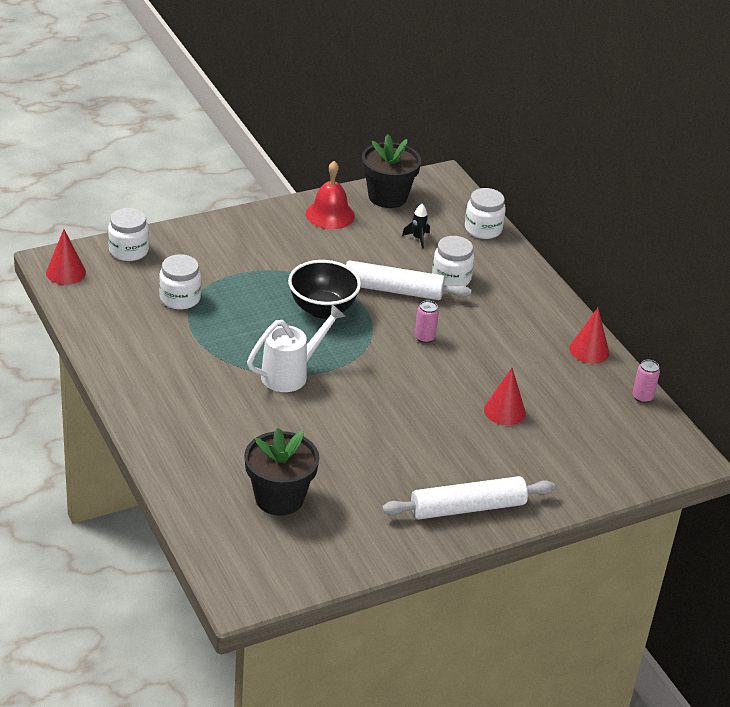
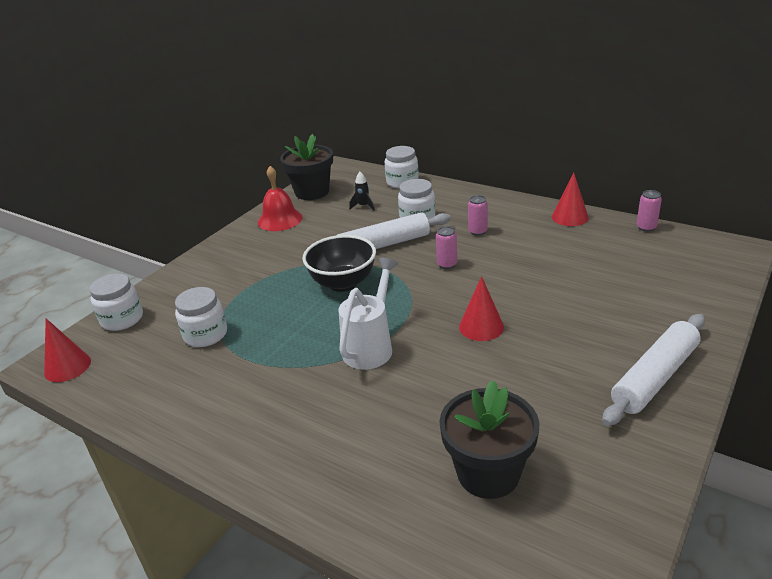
camera: 25 degrees left, 5 degrees down
red cone [484,368,526,425] -> red cone moved to [459,276,504,341]
none -> pink can [468,195,488,236]

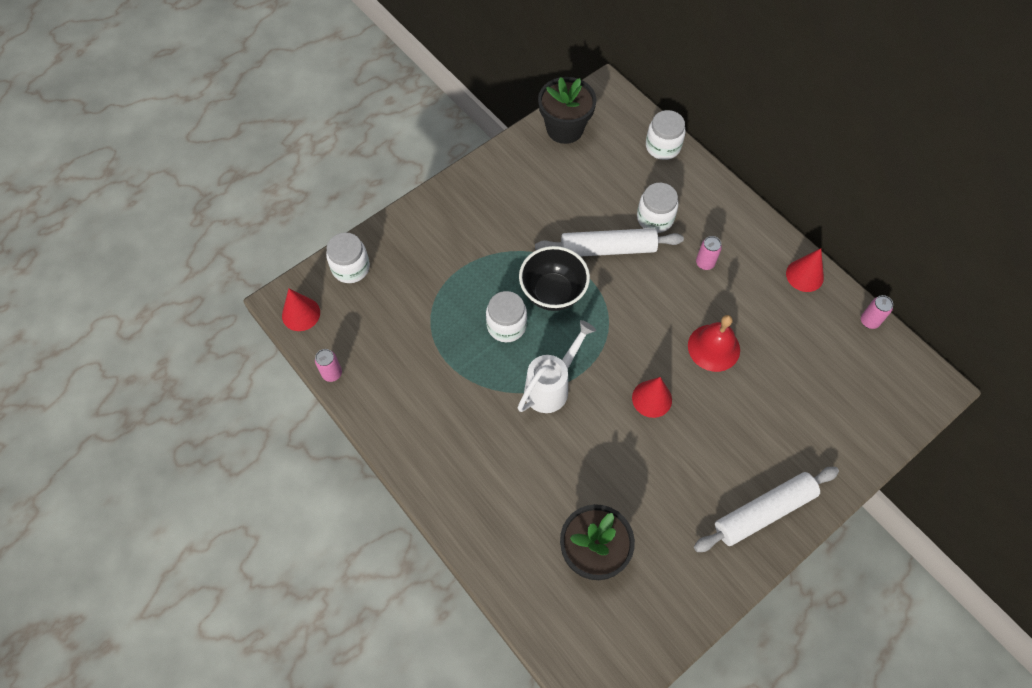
camera: 15 degrees right, 30 degrees up
white jar [175,287,227,347] -> white jar moved to [486,291,527,342]
red bell [258,166,303,231] -> red bell moved to [688,315,740,372]
black rocket [349,172,375,211] -> none
pink can [436,226,457,269] -> pink can moved to [315,349,342,382]

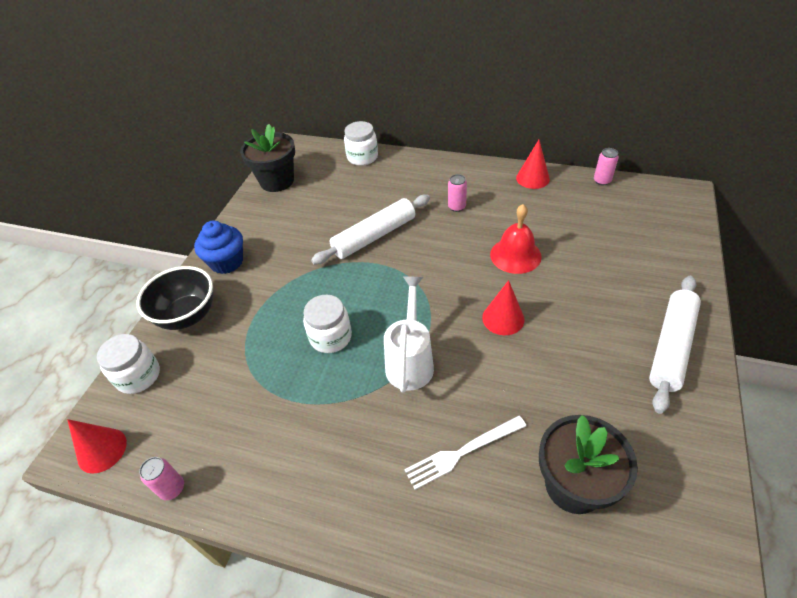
camera: 30 degrees left, 15 degrees down
black bowl [519,246,590,311] -> black bowl moved to [137,266,213,330]
white jar [637,183,678,233] -> none
none -> blue cupcake [194,221,243,274]
none -> white fork [404,416,526,490]

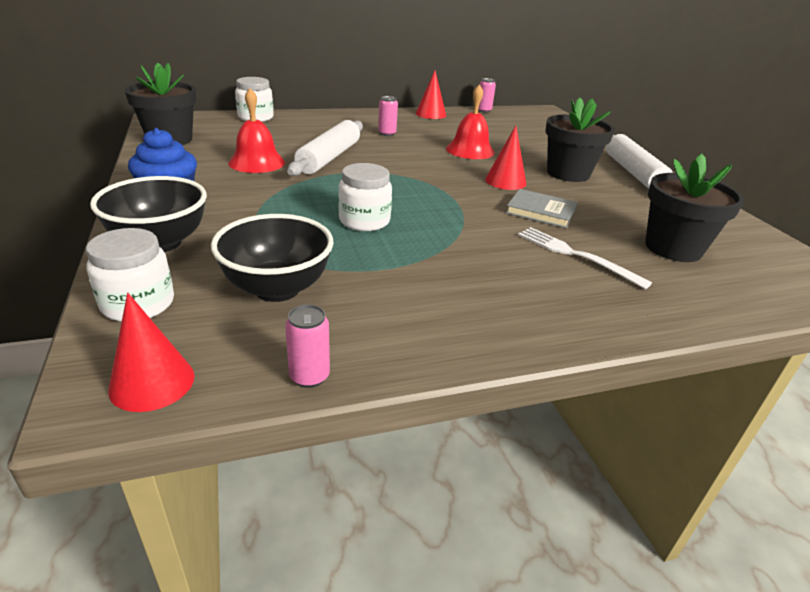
camera: 40 degrees left, 15 degrees down
white watering can [384,276,434,393] -> none
white fork [404,416,526,490] -> white fork turned 105 degrees clockwise [518,227,652,289]
none -> black bowl [211,214,333,302]
none -> red bell [228,88,285,173]
none -> grey book [506,189,578,228]
none -> black flower pot [545,98,615,182]

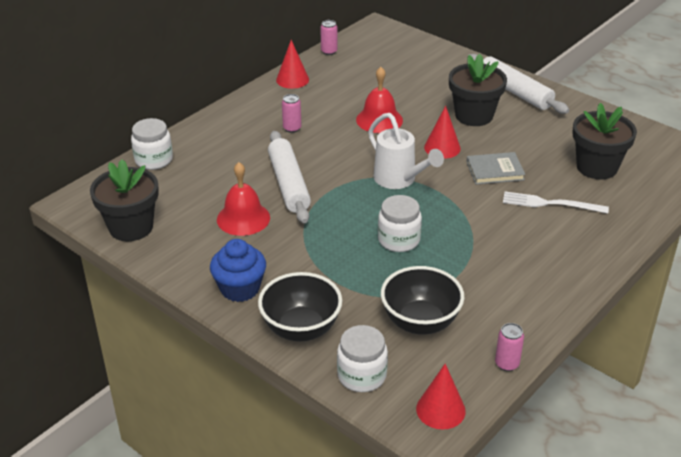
camera: 30 degrees left, 5 degrees up
none -> white watering can [368,113,444,189]

